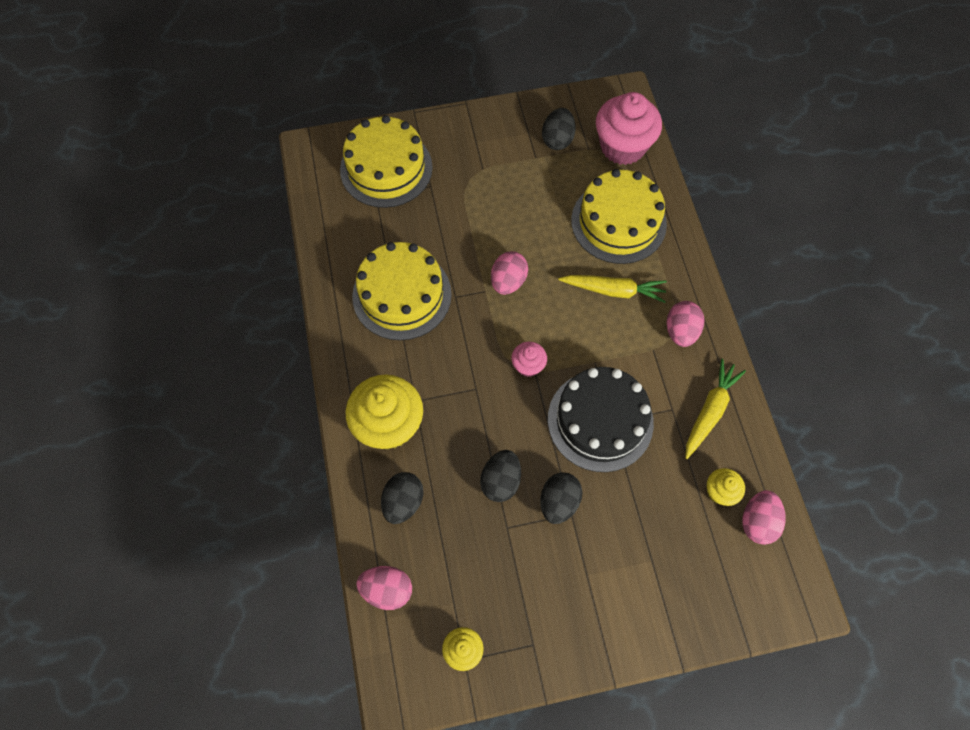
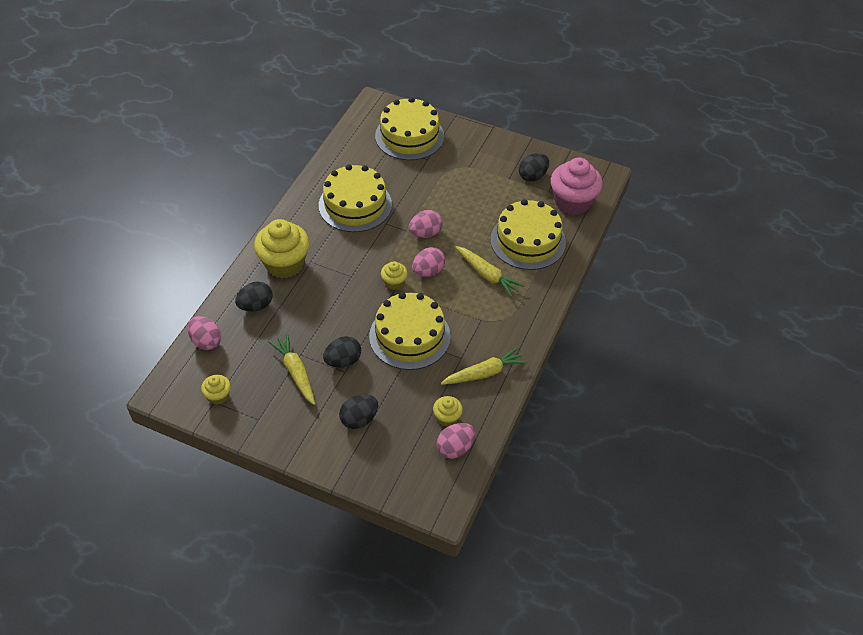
camera: 35 degrees right, 15 degrees down
black egg [480,450,521,502] -> black egg moved to [339,395,378,429]
pink cupcake [512,342,547,377] -> yellow cupcake [381,261,408,290]
black cake [548,367,654,472] -> yellow cake [369,292,451,370]
pink egg [667,301,704,347] -> pink egg moved to [412,247,445,277]
none -> yellow carrot [269,334,315,405]

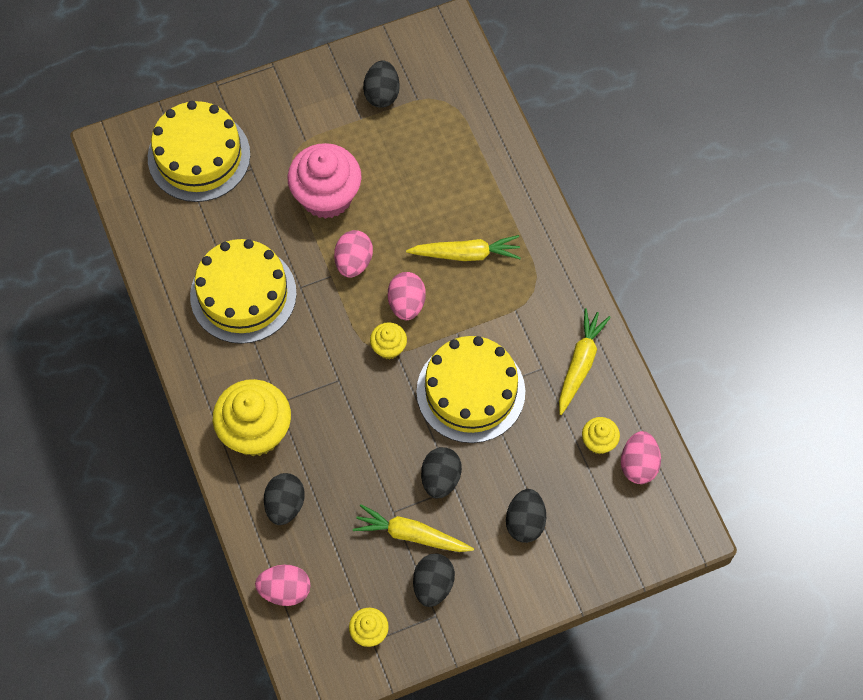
camera: 45 degrees left, 15 degrees up
yellow cake [491,199,566,270] -> none
pink cupcake [551,158,603,215] -> pink cupcake moved to [287,143,361,219]
none -> black egg [413,554,455,607]

